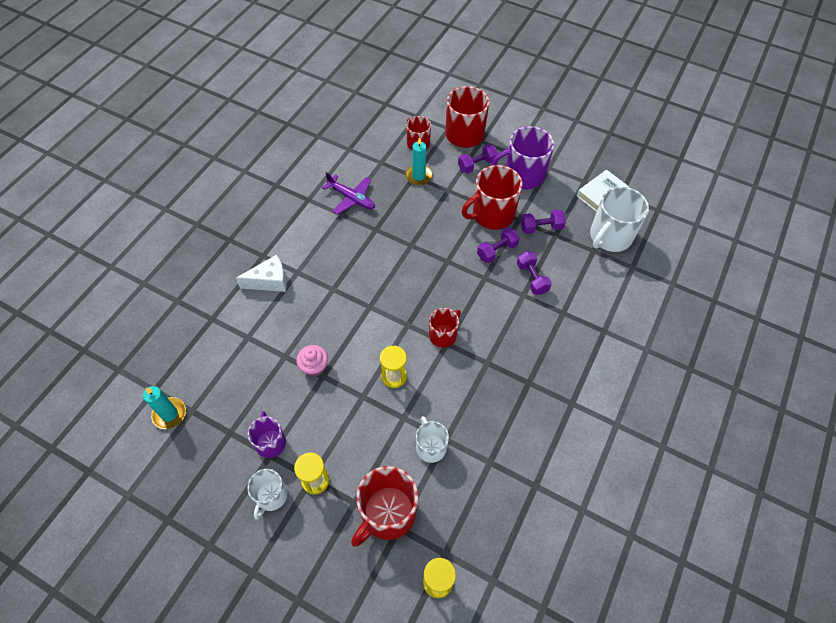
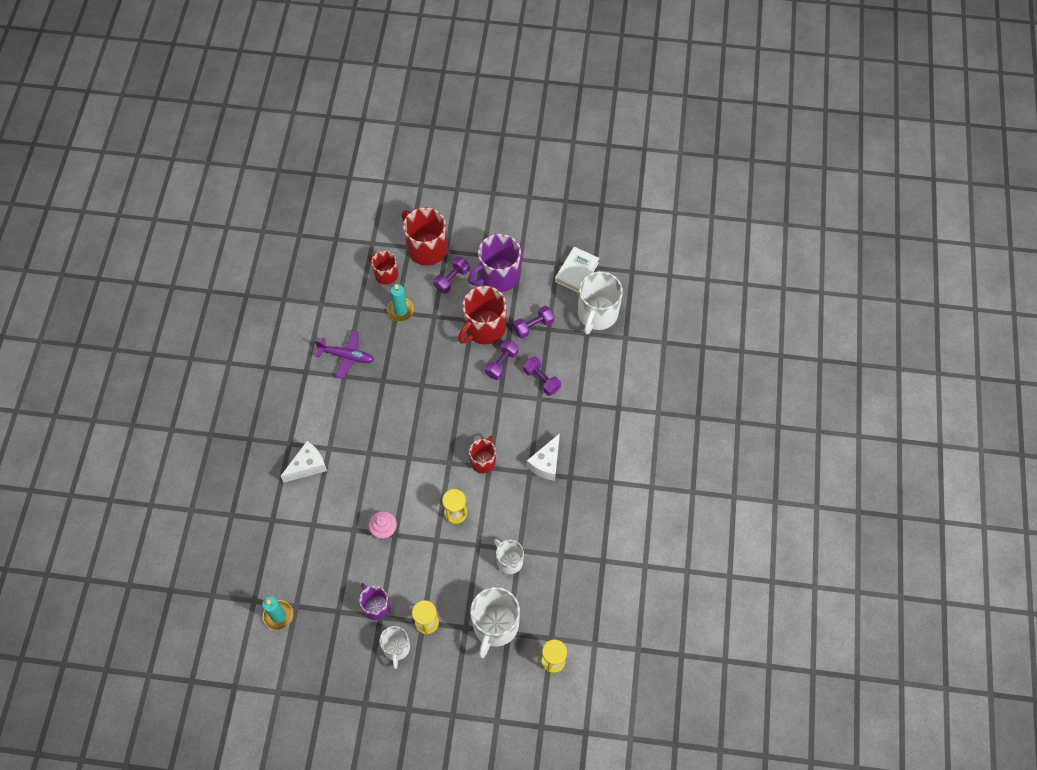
camera: 20 degrees left, 5 degrees up
red mug [351,466,418,547] -> white mug [470,587,520,658]
none -> white cheese [527,433,560,481]

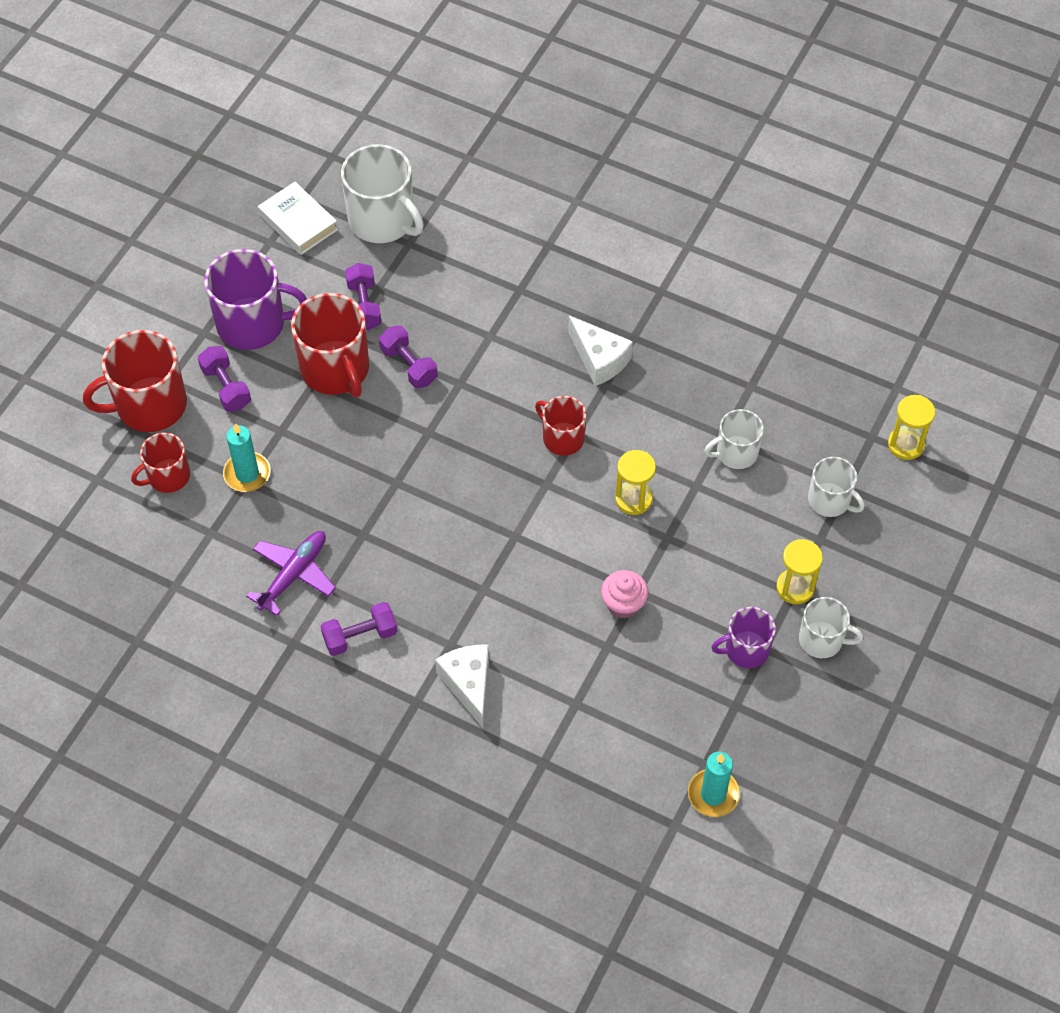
camera: 70 degrees left, 5 degrees down
purple mug [468,234,521,292] -> purple mug turned 75 degrees counterclockwise [204,249,307,350]
white mug [470,587,520,658] -> white mug [808,457,864,517], size x0.59
purple dumbbell [523,357,561,396] -> purple dumbbell moved to [321,602,397,656]

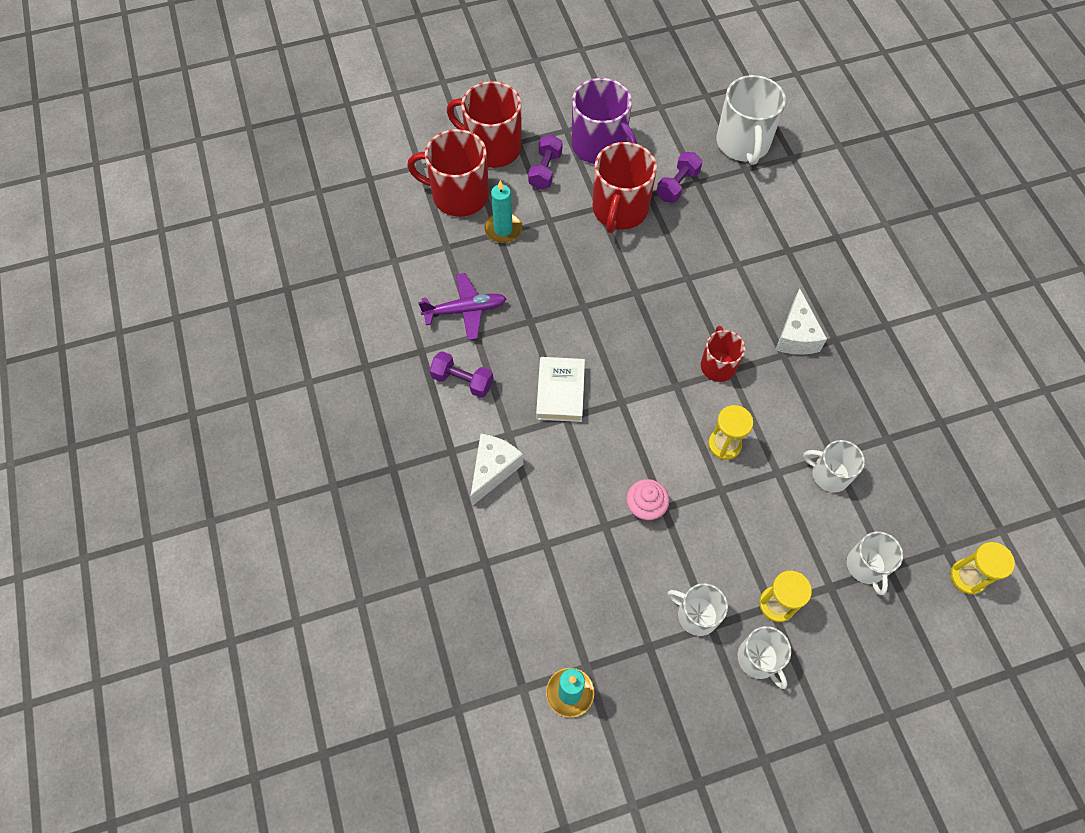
camera: 45 degrees right, 5 degrees up
red mug [131,433,190,493] -> red mug [407,129,489,217], size x1.70
white book [258,182,338,255] -> white book moved to [536,357,585,422]
purple dumbbell [379,326,438,388] -> none
purple mug [711,607,776,668] -> white mug [667,583,728,636]

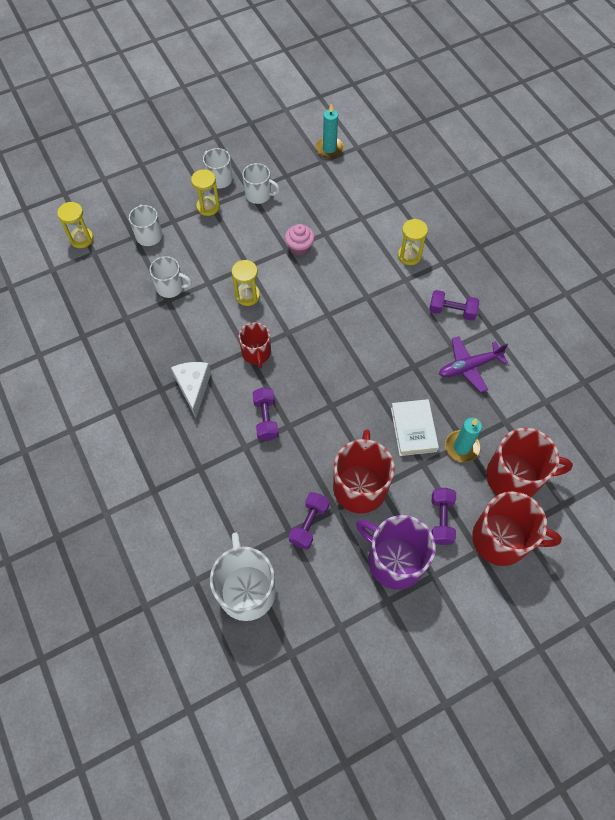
camera: 170 degrees right, 0 degrees up
white cheese [471,434,523,506] -> yellow hourglass [398,219,428,265]
white book [536,357,585,422] -> white book moved to [391,399,439,456]
none -> purple dumbbell [253,387,279,441]

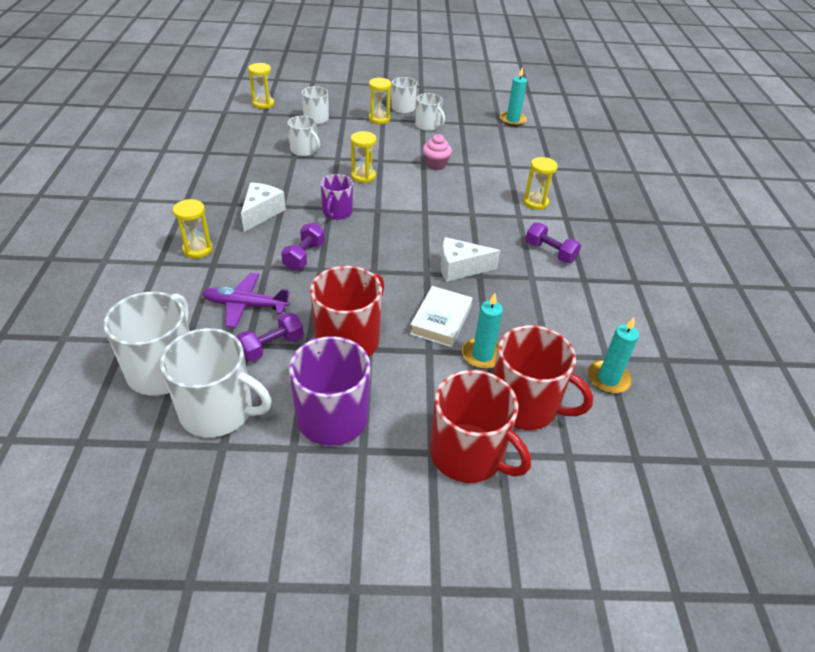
camera: 25 degrees right, 20 degrees down
red mug [239,322,271,369] -> purple mug [321,174,353,220]
purple dumbbell [431,488,456,545] -> none
purple plane [439,336,508,393] -> purple plane moved to [202,273,290,328]
none -> white mug [160,328,272,437]
none -> yellow hourglass [173,199,213,258]
none -> white cheese [441,237,501,282]
none -> turquoise candle [588,317,639,394]

